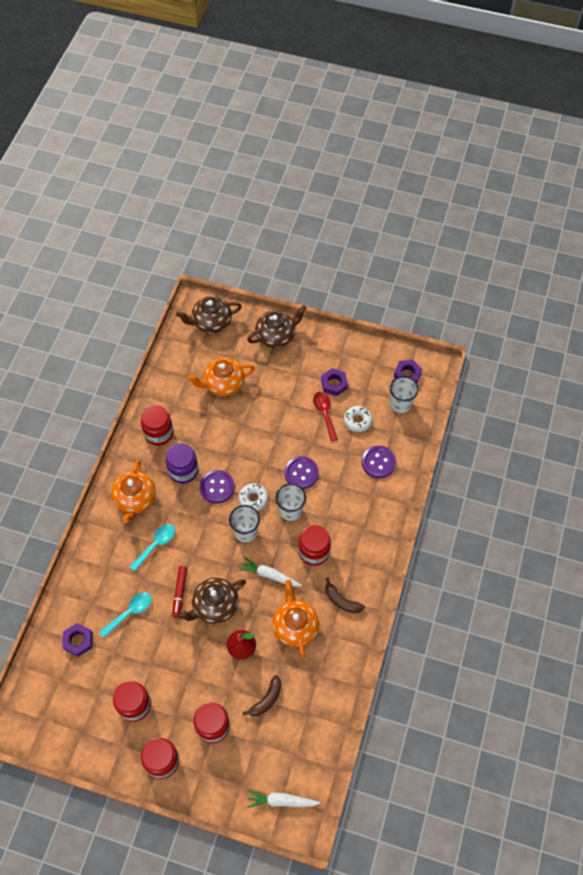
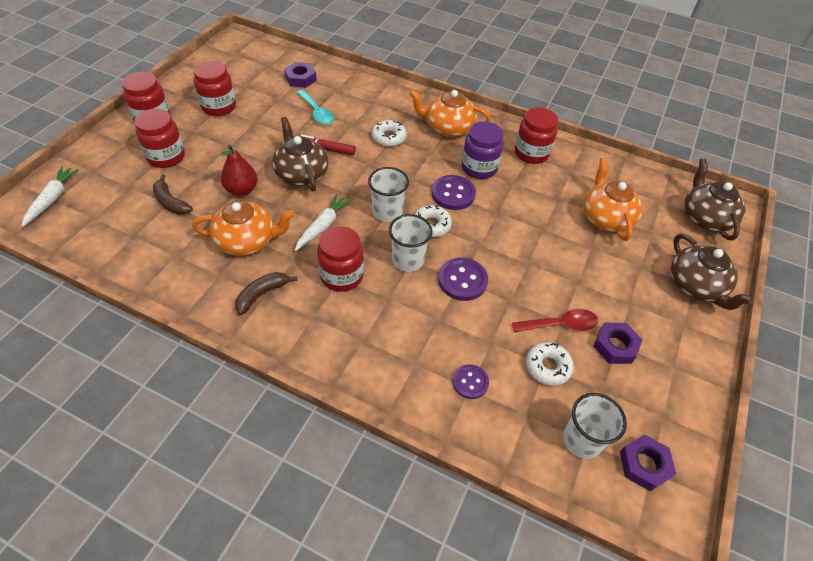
camera: 95 degrees right, 10 degrees down
turquoise spoon [129,524,175,571] -> white donut [372,120,407,147]
purple button [362,446,396,478] -> purple button [452,364,489,399], size x0.65

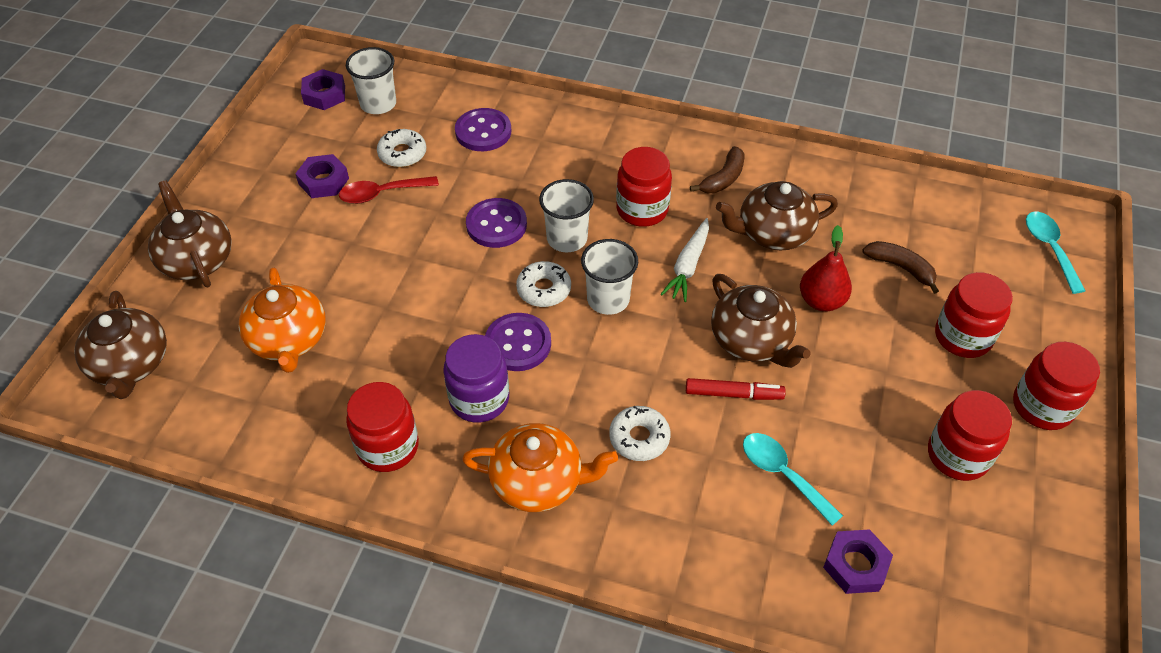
camera: 175 degrees right, 0 degrees up
white carrot [21,166,79,227] -> turquoise spoon [1026,212,1086,294]
orange teapot [192,201,295,256] -> brown teapot [716,181,838,250]
purple button [452,364,489,399] -> purple button [455,108,511,151], size x1.55

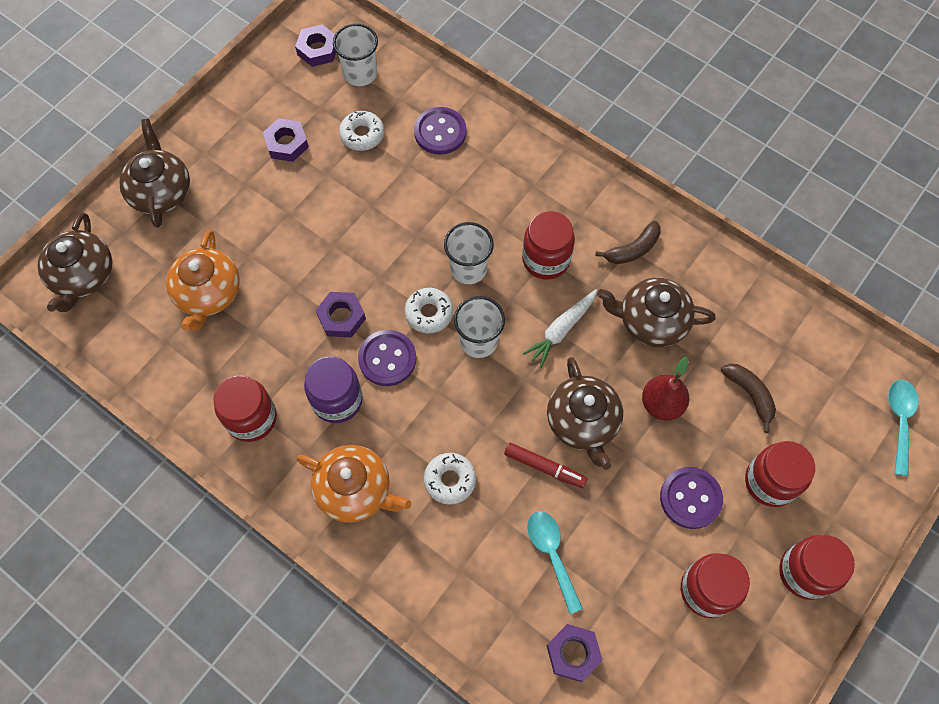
camera: 20 degrees right, 15 degrees up
red spoon [339,176,439,204] -> none
purple button [466,198,527,248] -> purple button moved to [660,467,723,529]
none -> purple nut [316,292,366,338]

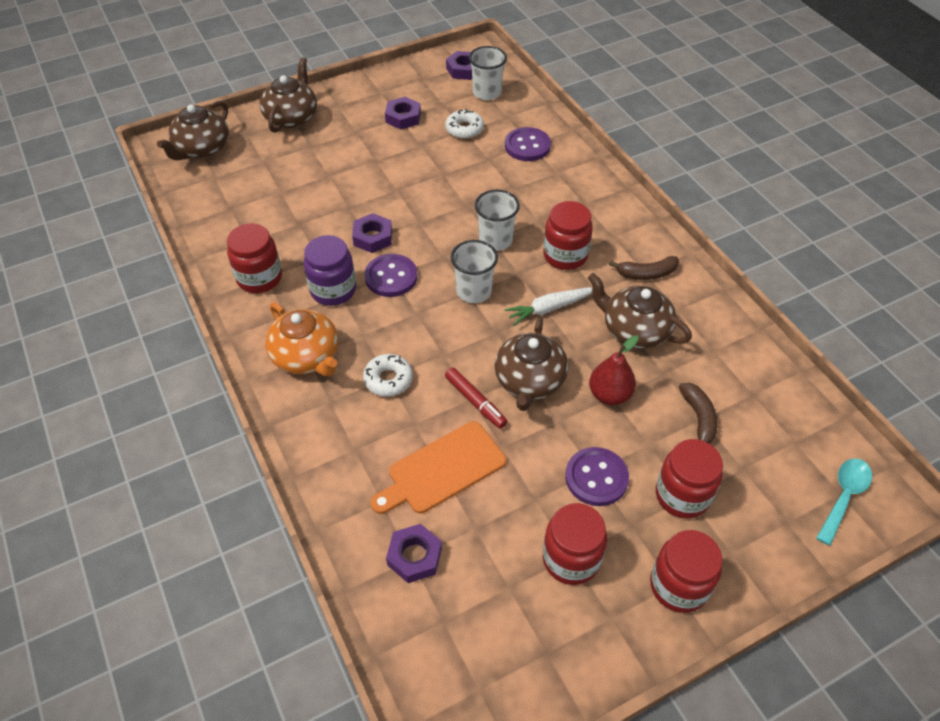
camera: 25 degrees right, 15 degrees down
orange teapot [166,230,240,331] -> none
white donut [405,288,453,333] -> none
turquoise spoon [527,511,583,614] -> orange cutting board [370,421,506,514]

